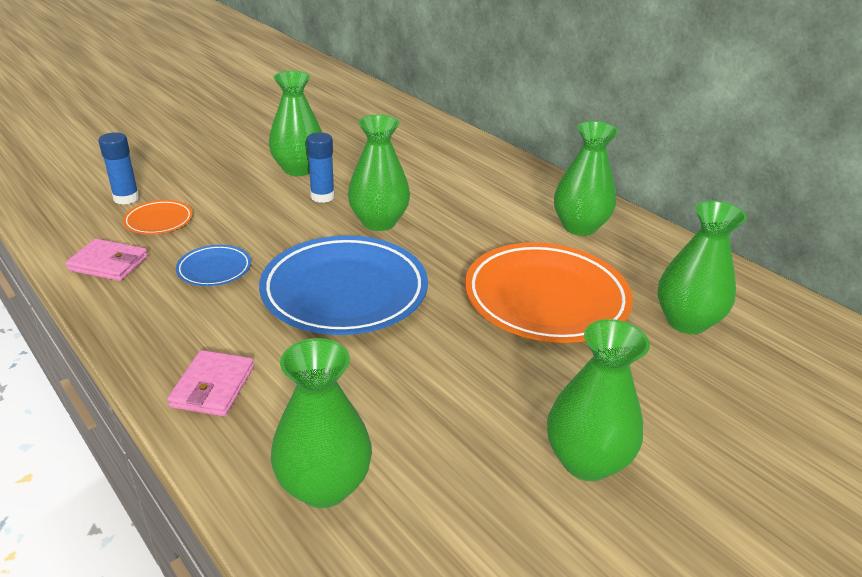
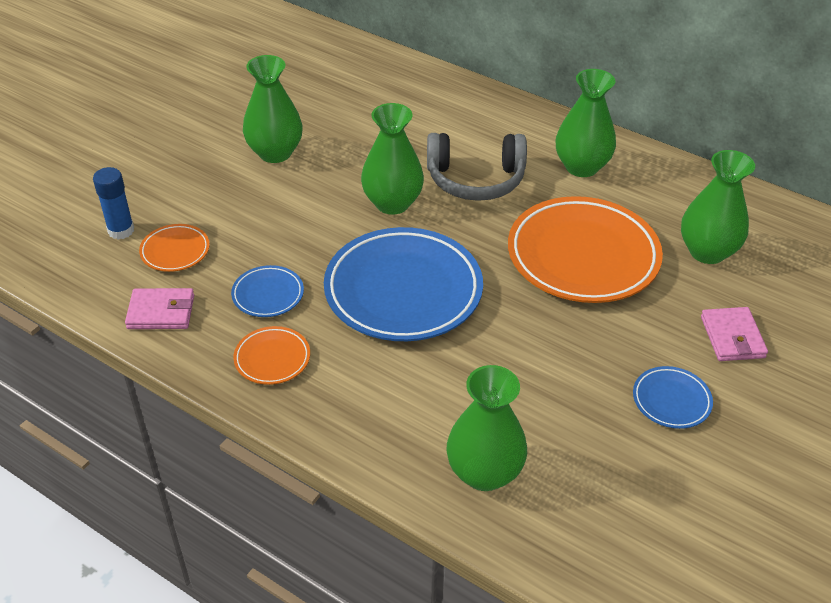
camera: 15 degrees left, 10 degrees up
pink wallet [167,350,254,416] -> pink wallet moved to [701,307,768,361]
blue glue stick [306,132,335,203] -> none
green vase [547,319,650,481] -> blue plate [633,366,713,429]
none -> orange plate [233,326,310,385]
none -> grey headphones [427,133,527,201]

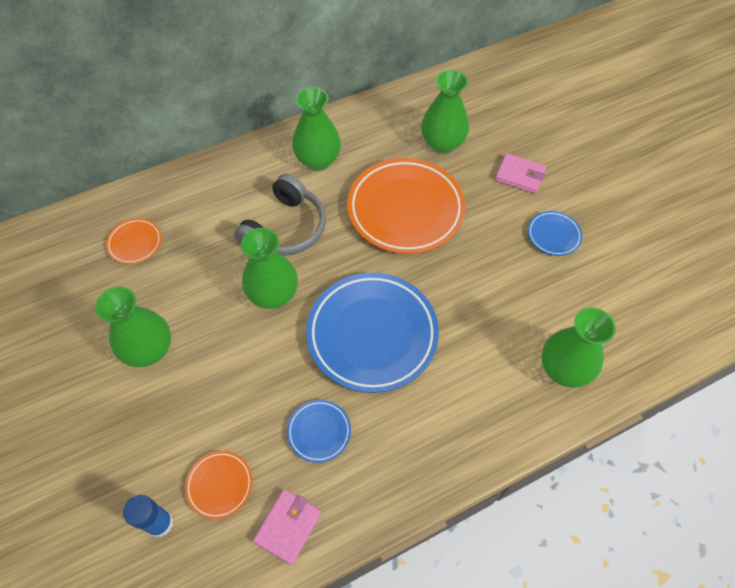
camera: 60 degrees left, 15 degrees up
orange plate [233,326,310,385] -> orange plate moved to [106,218,162,264]

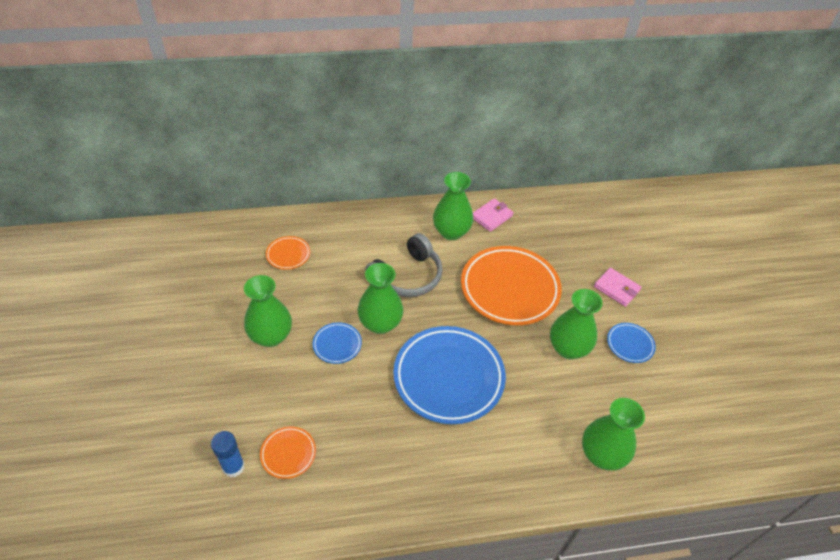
camera: 15 degrees right, 10 degrees down
pink wallet [253,489,322,565] -> pink wallet moved to [473,198,514,232]
blue plate [287,400,351,463] -> blue plate moved to [313,322,362,364]
green vase [421,70,469,154] -> green vase moved to [550,289,603,359]

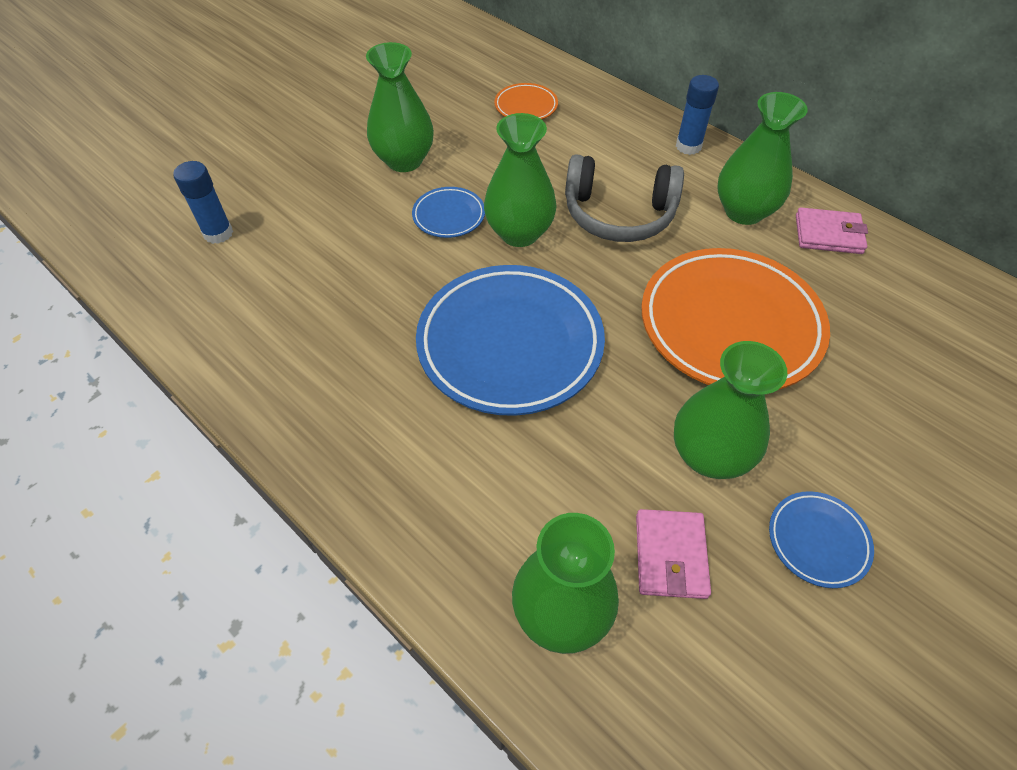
camera: 55 degrees right, 5 degrees up
orange plate [260,426,316,479] -> none
pink wallet [594,268,642,307] -> pink wallet moved to [636,509,711,599]
none -> blue glue stick [676,75,719,155]

